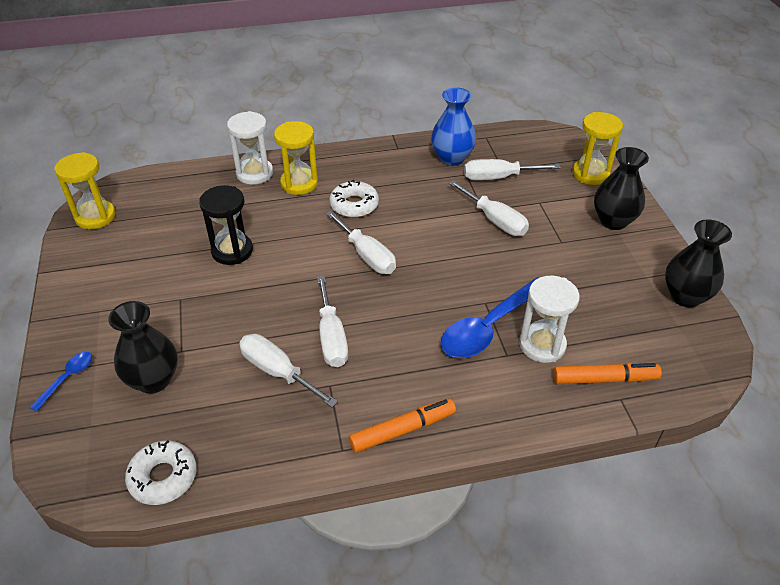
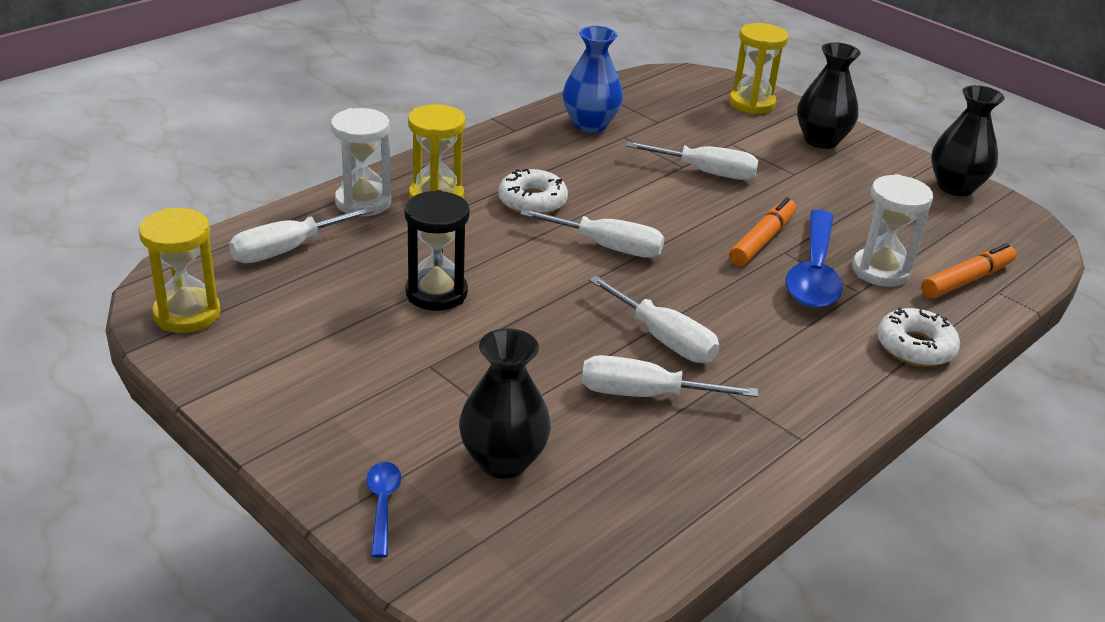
camera: 35 degrees left, 10 degrees down
white donut [125,440,197,505] -> white donut moved to [877,307,960,367]
orange marker [349,398,456,453] -> orange marker moved to [729,197,796,266]
white screwdriver [464,159,560,180] -> white screwdriver moved to [229,206,374,263]

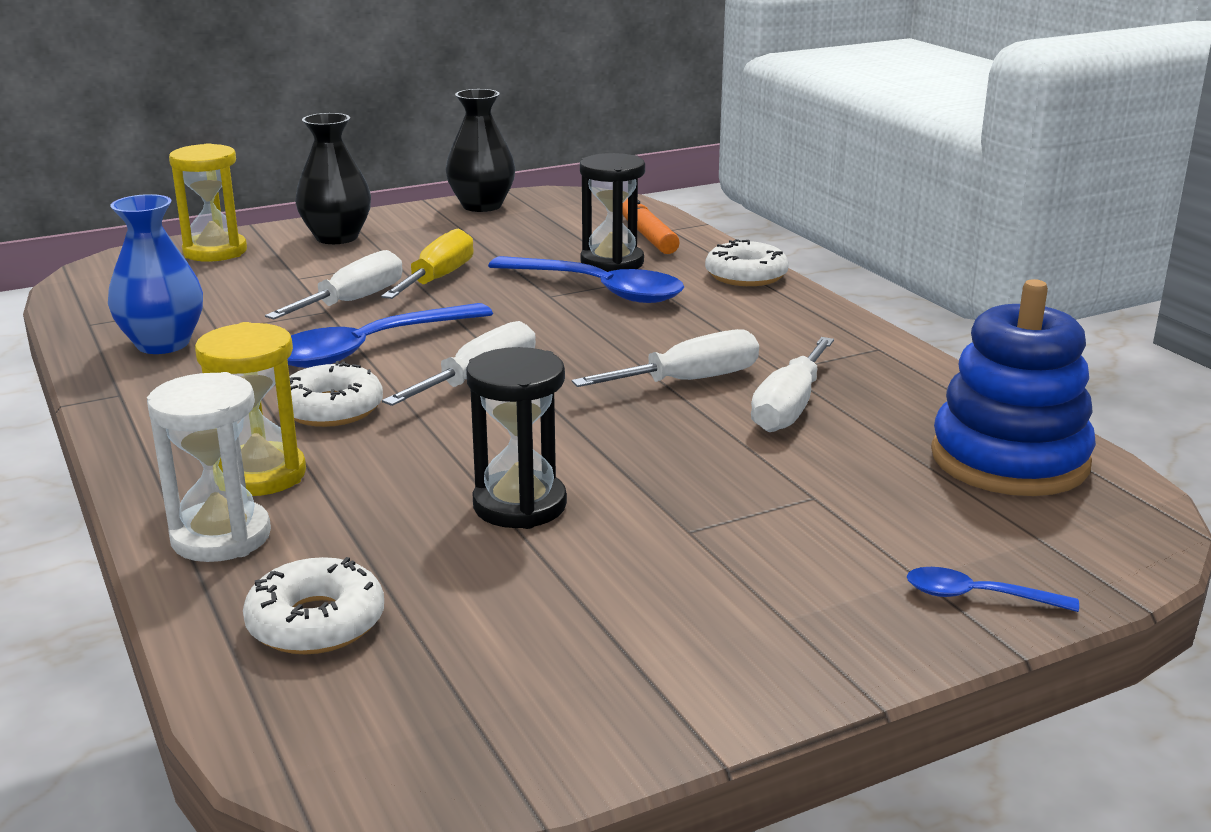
camera: 70 degrees left, 10 degrees down
yellow hourglass [139,208,220,333] -> none
white screwdriver [229,206,374,263] -> white donut [243,557,384,655]
black vase [459,328,551,479] -> none
orange marker [729,197,796,266] -> none
white hourglass [852,174,933,287] -> black hourglass [580,153,645,272]
none -> blue spoon [287,303,493,368]
none -> yellow screwdriver [381,228,474,299]
none -> blue stacking toy [931,279,1096,496]

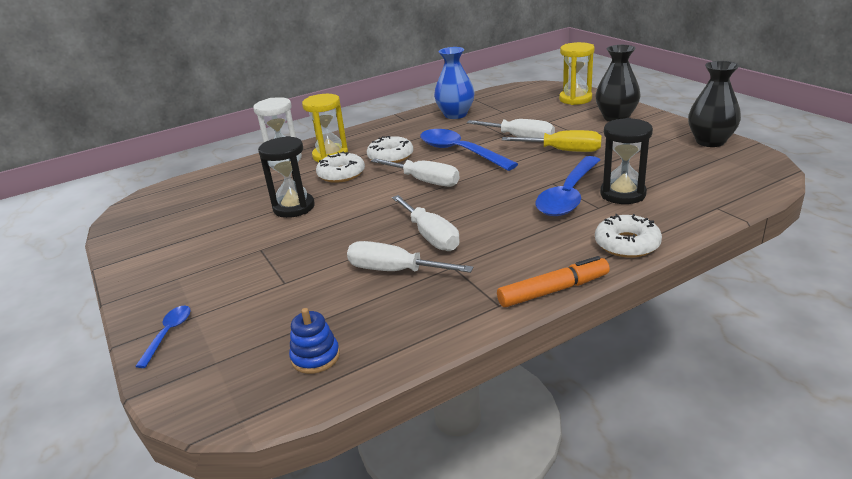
camera: 90 degrees right, 5 degrees up
white donut [243,557,384,655] -> white donut moved to [316,151,365,183]
orange marker [623,198,680,254] -> orange marker moved to [497,256,610,307]
blue stacking toy [931,279,1096,496] -> blue stacking toy [289,308,340,374], size x0.47

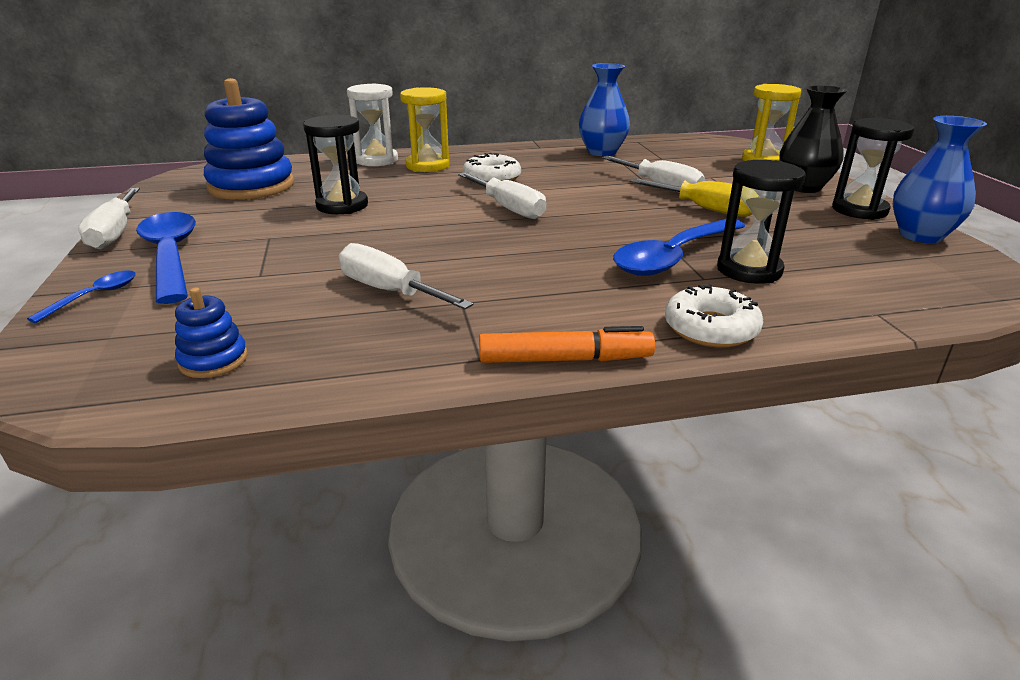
camera: 15 degrees right, 0 degrees up
white donut [316,151,365,183] -> none
white screwdriver [392,195,460,251] -> white screwdriver moved to [78,188,140,249]
blue spoon [420,129,518,171] -> blue spoon moved to [136,212,196,304]
black vase [688,61,741,147] -> blue vase [892,116,987,243]
none -> blue stacking toy [204,78,294,200]
none -> black hourglass [832,118,914,220]

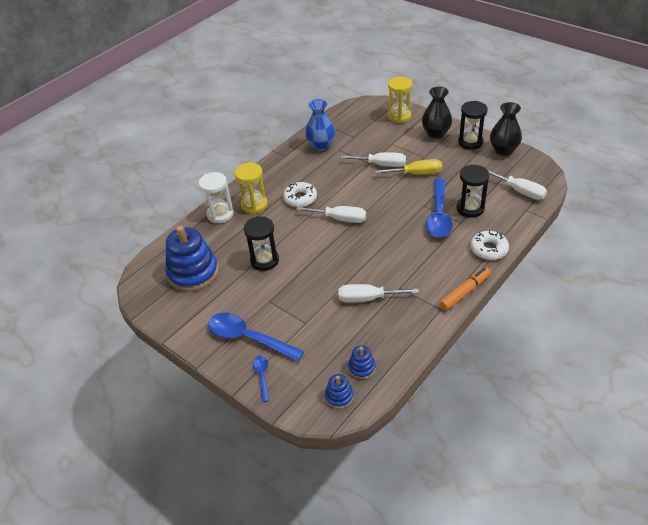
camera: 35 degrees left, 15 degrees up
white screwdriver [78,188,140,249] -> white screwdriver moved to [488,170,547,200]
blue vase [892,116,987,243] -> black vase [490,102,522,156]
none -> blue stacking toy [325,374,354,409]

